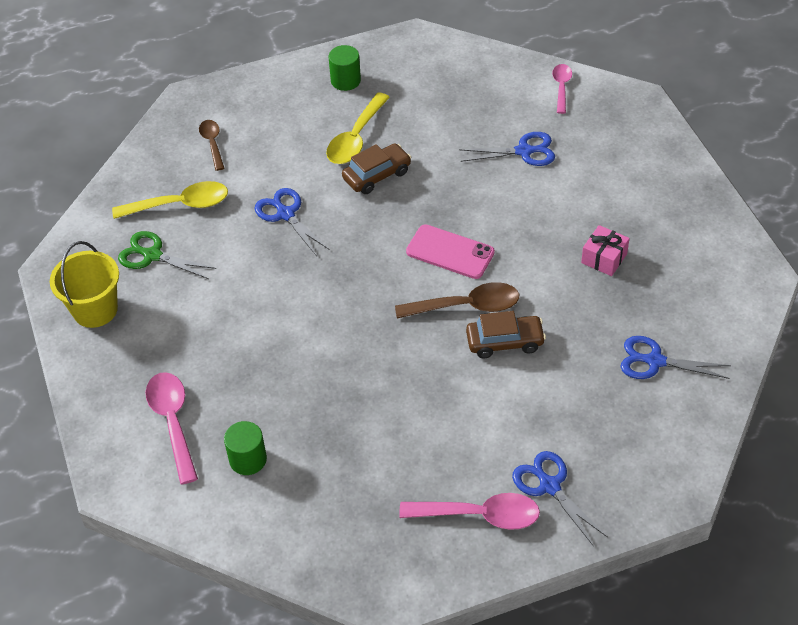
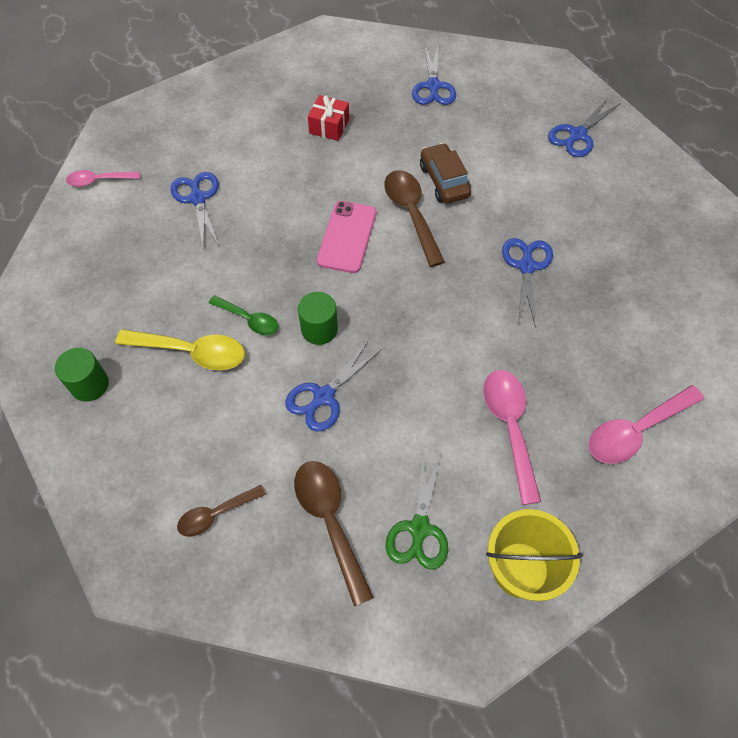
camera: 105 degrees left, 10 degrees up
yellow spoon [112,181,228,219] -> brown spoon [294,461,374,607]
green cylinder [224,421,267,475] -> green cylinder moved to [298,292,338,345]
brown car [342,143,411,194] -> green spoon [209,295,278,335]
pink spoon [399,493,540,530] -> pink spoon moved to [483,370,541,505]
pink gift [581,225,630,276] -> red gift [308,95,349,141]
none -> blue scissors [502,238,553,325]

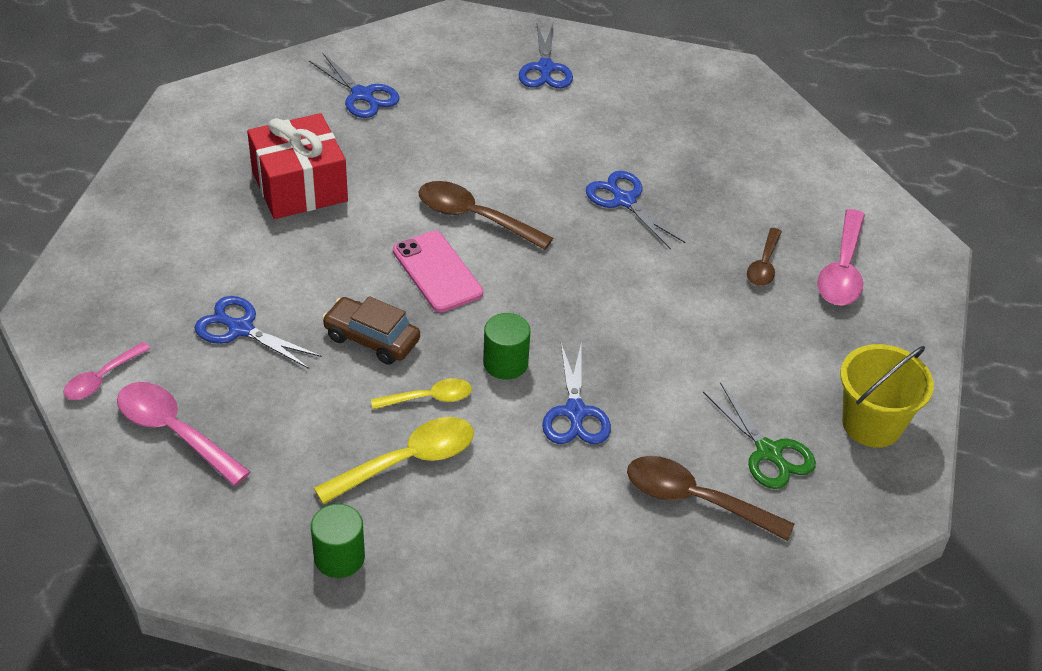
camera: 45 degrees left, 15 degrees down
brown spoon [177,485,266,537] -> brown spoon moved to [747,228,782,286]
green spoon [209,295,278,335] -> yellow spoon [371,378,472,409]
red gift [308,95,349,141] -> red gift [247,113,348,219], size x1.87
brown car [420,143,471,204] -> brown car moved to [322,296,420,365]
pink spoon [483,370,541,505] -> pink spoon moved to [117,382,250,486]

